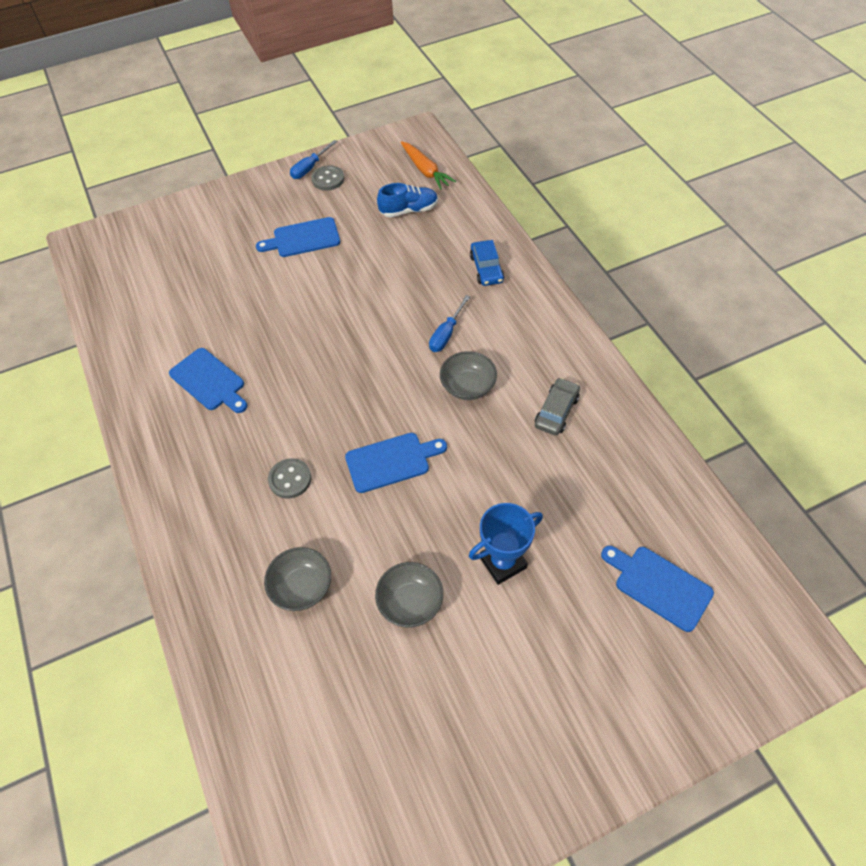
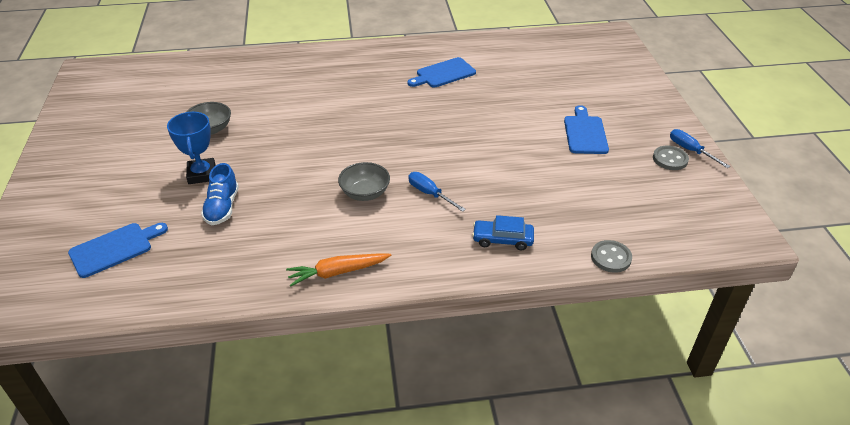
camera: 105 degrees right, 15 degrees down
grey bowl [264,547,331,611] -> none
grey button [268,458,311,499] -> grey button moved to [591,240,632,273]
blue cutting board [345,433,447,493] -> none
blue shoe [377,183,438,217] -> blue shoe moved to [201,163,239,225]
orange carrot [400,141,456,190] -> orange carrot moved to [286,253,392,286]
grey car [535,378,580,435] -> none

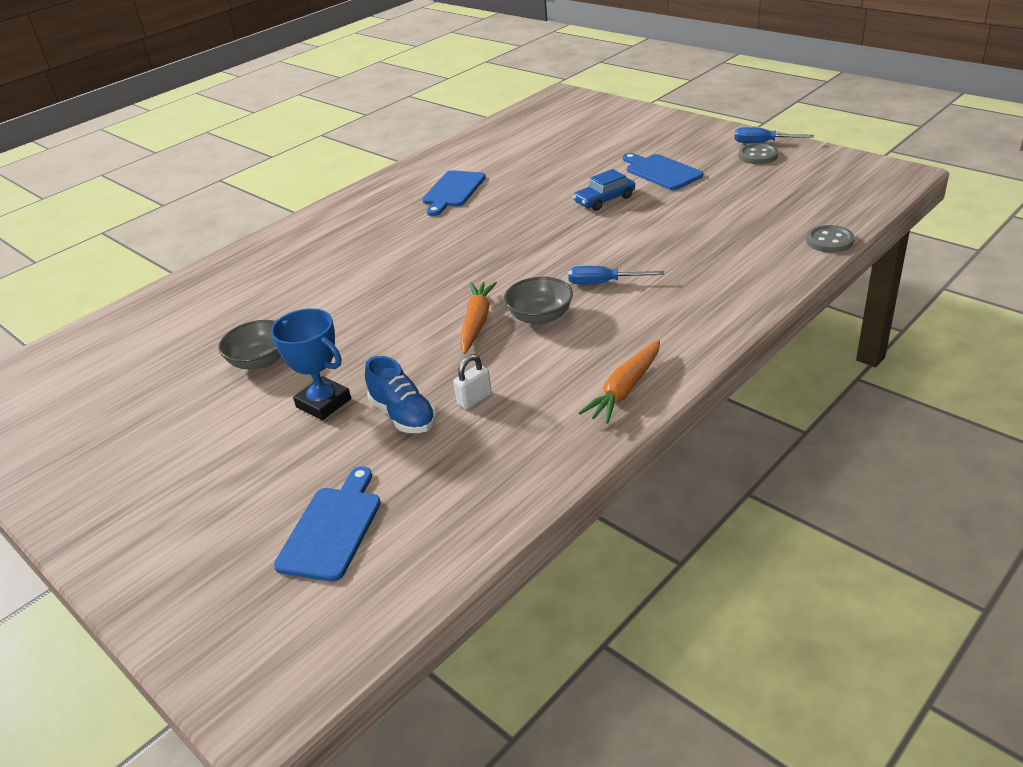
camera: 35 degrees left, 5 degrees down
blue car [472,215,534,250] -> blue car moved to [573,169,635,211]
none -> white padlock [454,354,492,409]
none -> orange carrot [460,282,497,354]

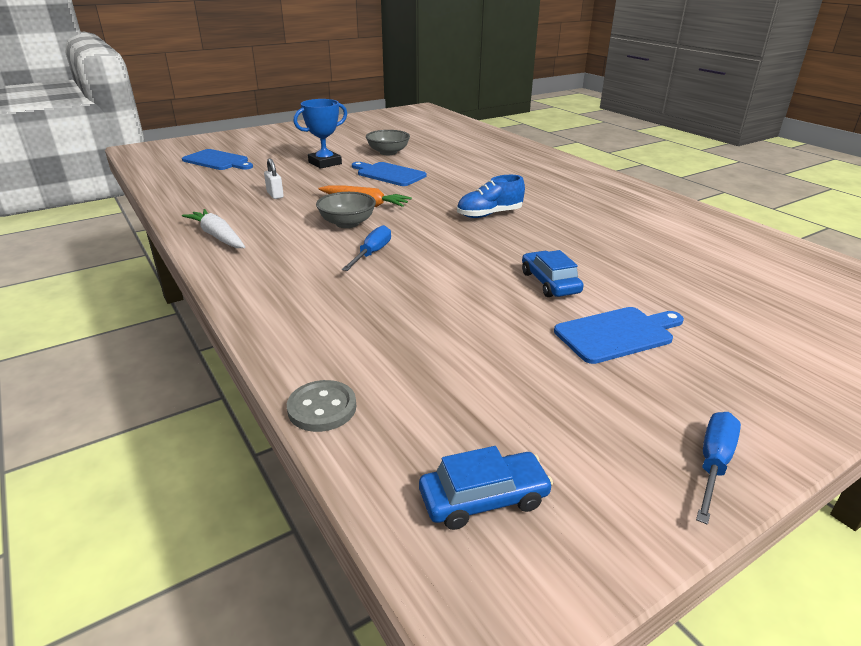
camera: 100 degrees right, 5 degrees down
blue shoe [365,356,436,433] -> blue shoe moved to [457,175,525,218]
blue cutting board [422,170,486,216] -> blue cutting board moved to [352,162,427,186]
orange carrot [579,340,660,424] -> white carrot [182,209,245,248]
grey button [738,143,778,164] -> none
none -> blue car [419,446,553,530]

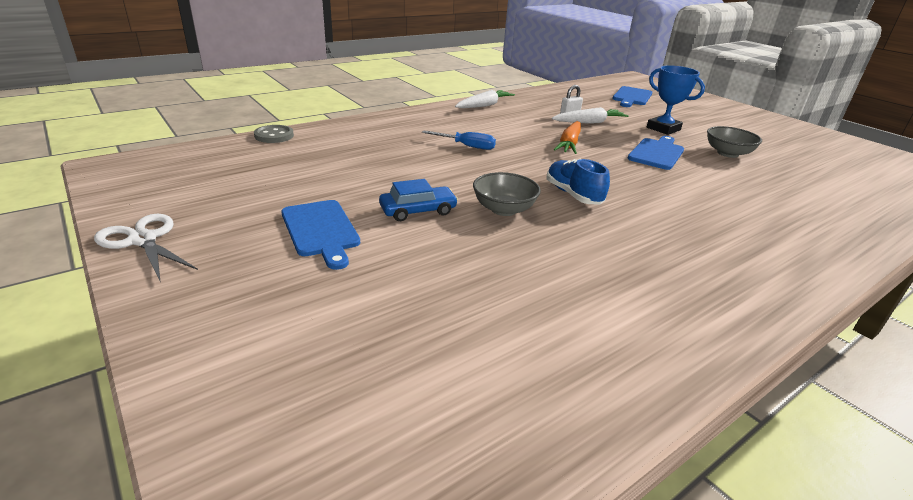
camera: 85 degrees right, 0 degrees up
grey bowl [316,192,376,228] -> grey bowl moved to [473,172,541,216]
blue car [419,446,553,530] -> none
blue screwdriver [696,412,741,525] -> white scissors [94,214,198,280]
none -> white carrot [552,107,629,124]

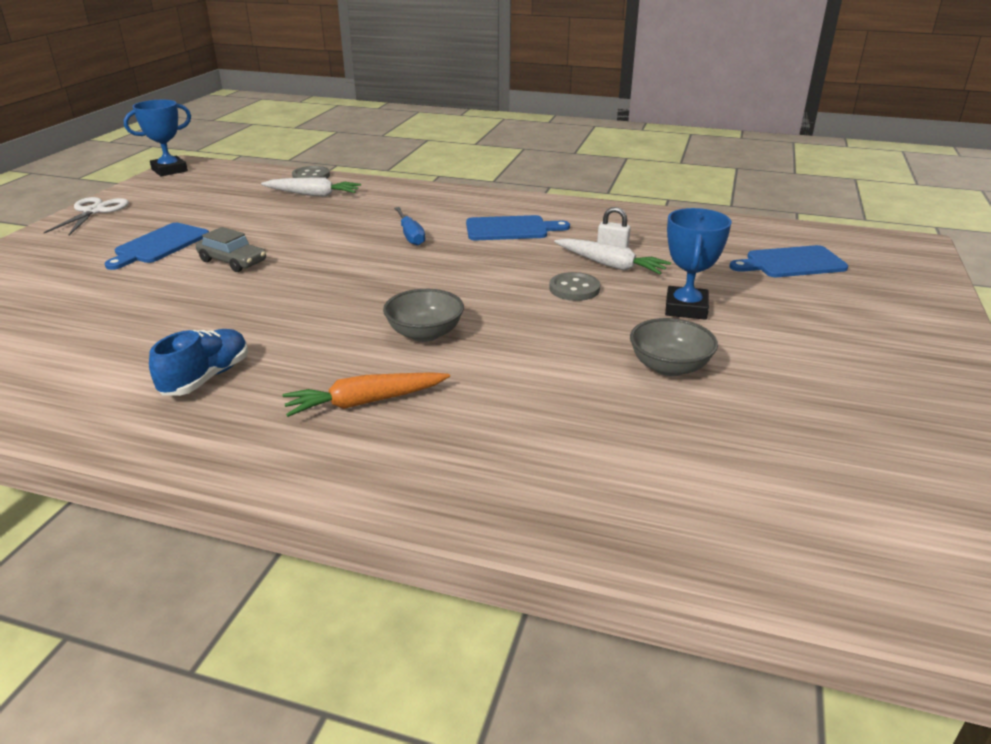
camera: 55 degrees right, 0 degrees up
blue car [379,179,458,221] -> grey car [196,227,266,272]
white carrot [455,90,515,108] -> white carrot moved to [261,178,361,197]
grey bowl [473,172,541,216] -> grey bowl moved to [383,289,464,342]
blue shoe [547,158,610,205] -> blue shoe moved to [149,329,248,396]
orange carrot [554,121,581,154] -> orange carrot moved to [282,372,450,417]
blue cutting board [627,136,684,170] -> blue cutting board moved to [466,215,570,240]
none -> blue trophy [124,100,191,176]
none -> grey button [549,272,600,301]

